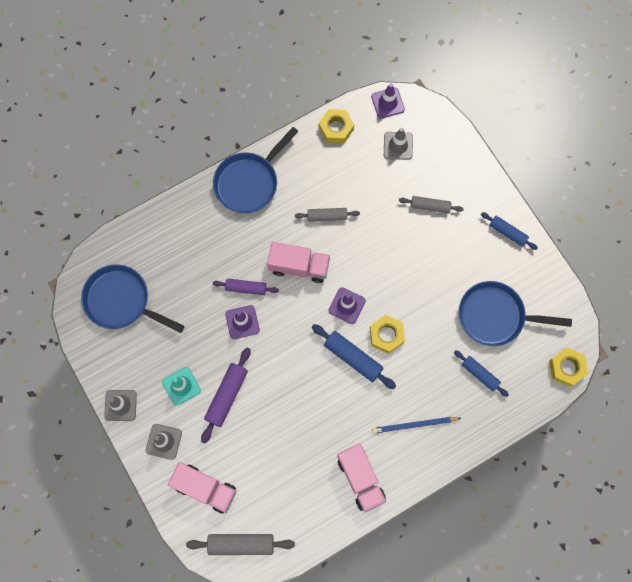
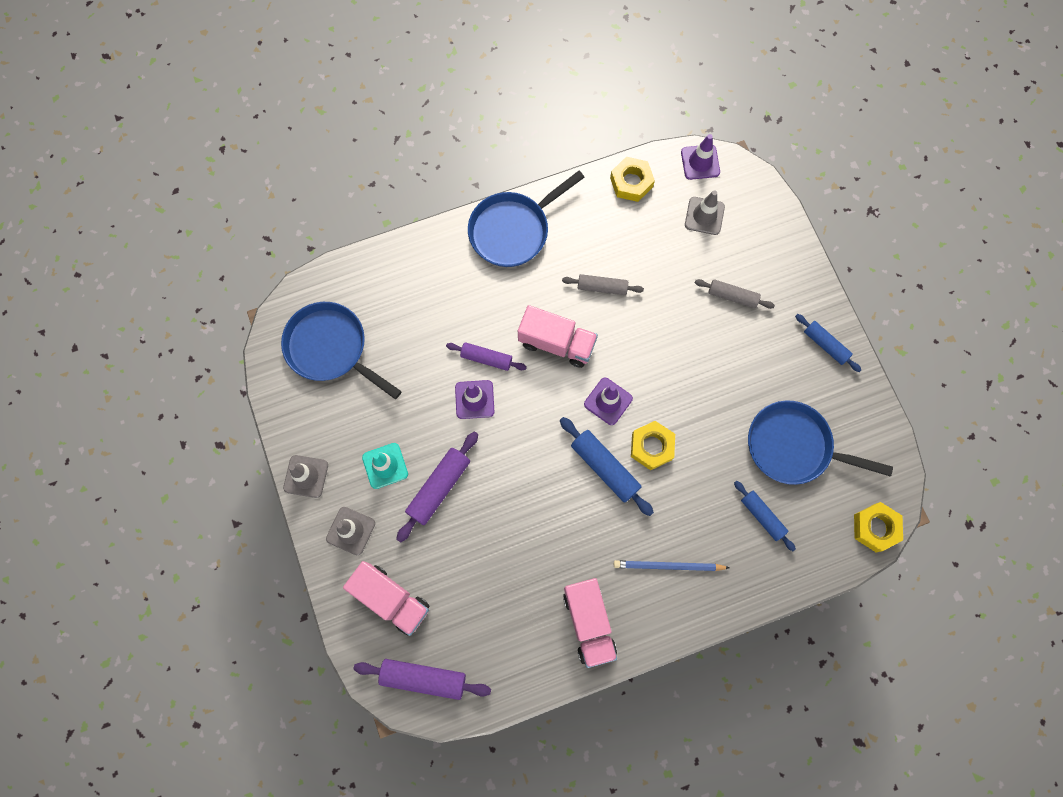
camera: 10 degrees right, 0 degrees up
grey rolling pin [186,534,295,555] -> purple rolling pin [354,659,491,700]

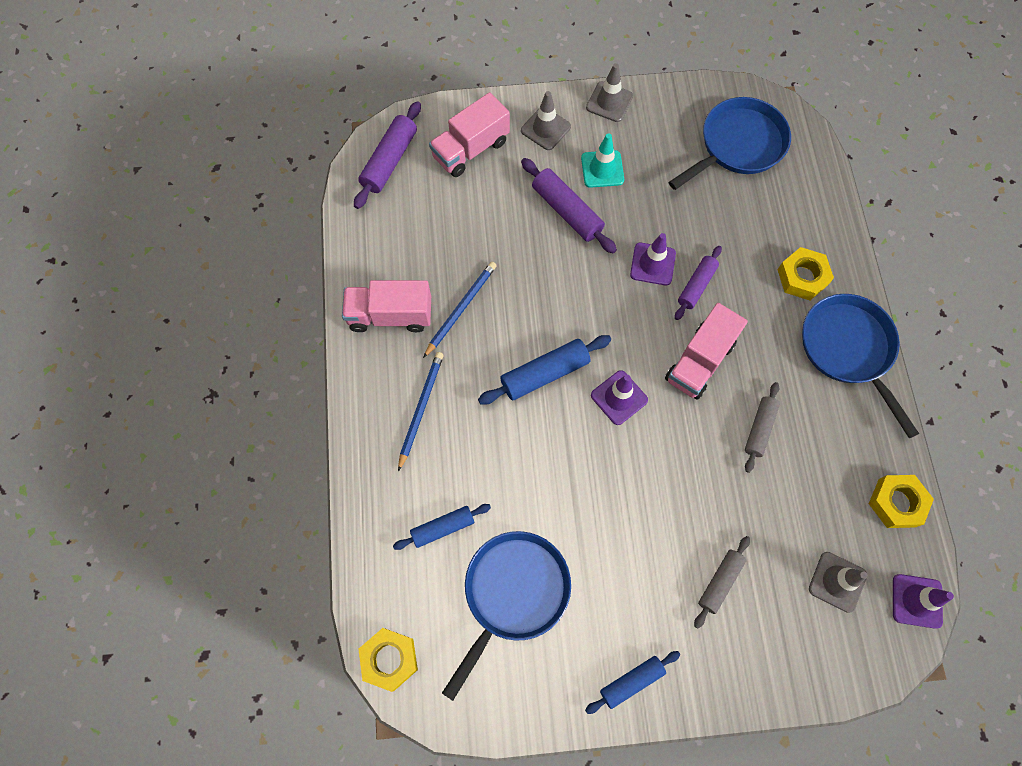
camera: 105 degrees right, 5 degrees down
yellow nut [631,421,675,470] -> yellow nut moved to [778,247,834,300]
none -> blue pencil [423,262,497,358]

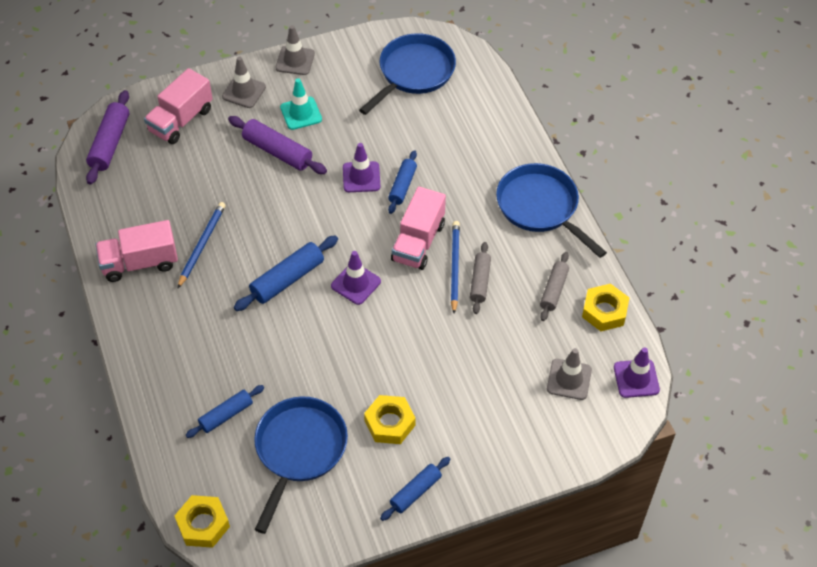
camera: 15 degrees left, 15 degrees down
blue pencil [398,352,444,471] -> blue pencil moved to [451,221,460,314]
purple rolling pin [675,246,722,320] -> blue rolling pin [388,150,417,214]
grey rolling pin [694,536,750,629] -> grey rolling pin moved to [540,252,569,321]
yellow nut [778,247,834,300] -> yellow nut moved to [364,395,416,444]

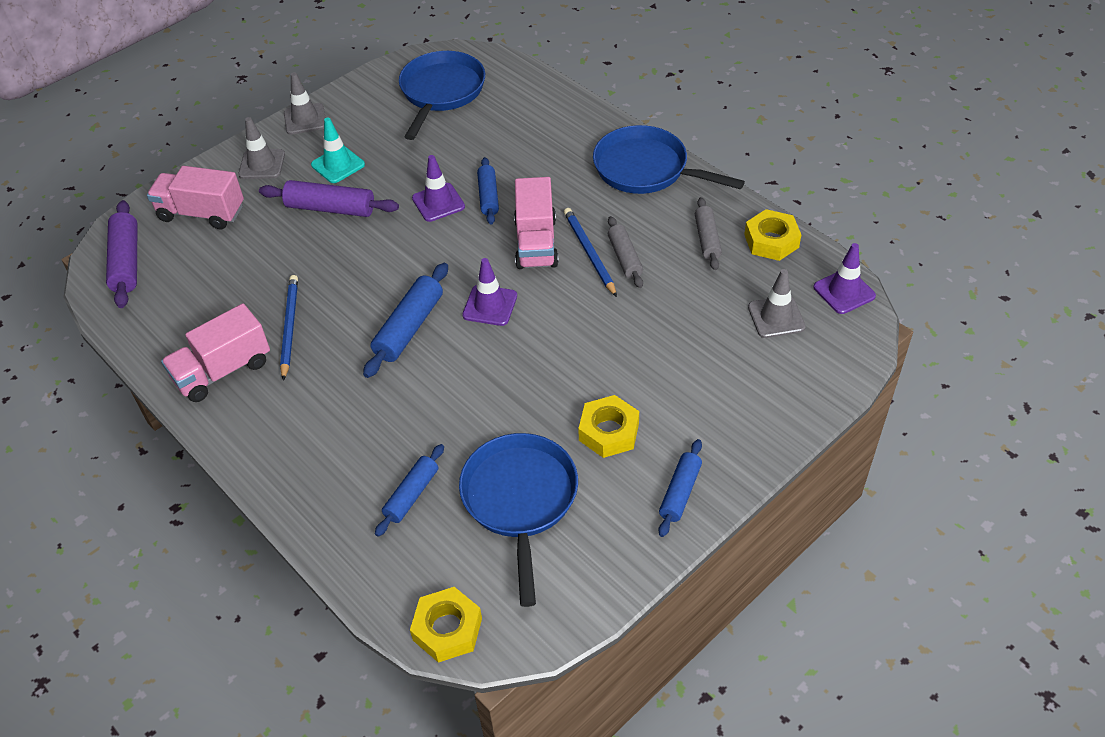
camera: 20 degrees left, 5 degrees down
pink truck [144,68,213,144] -> pink truck turned 90 degrees clockwise [147,166,244,229]

